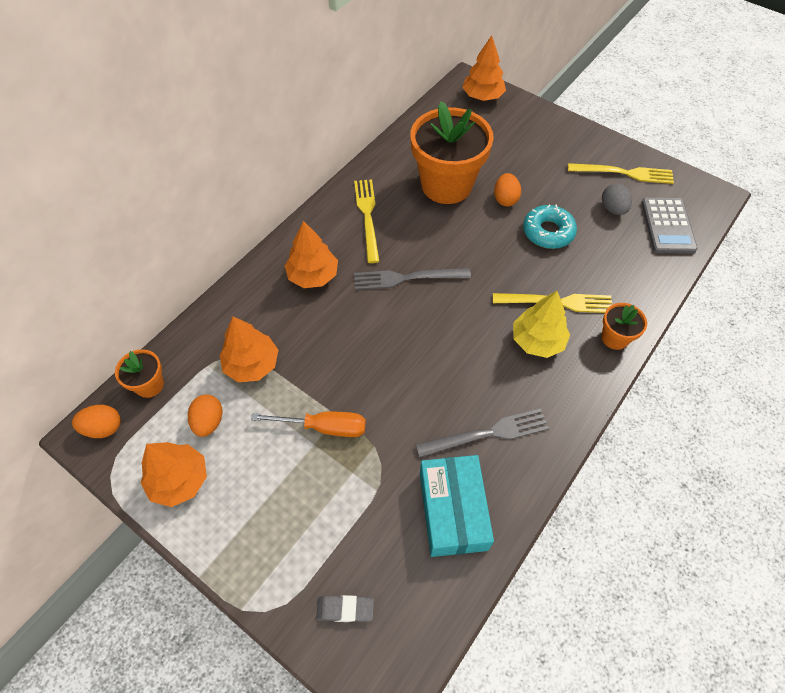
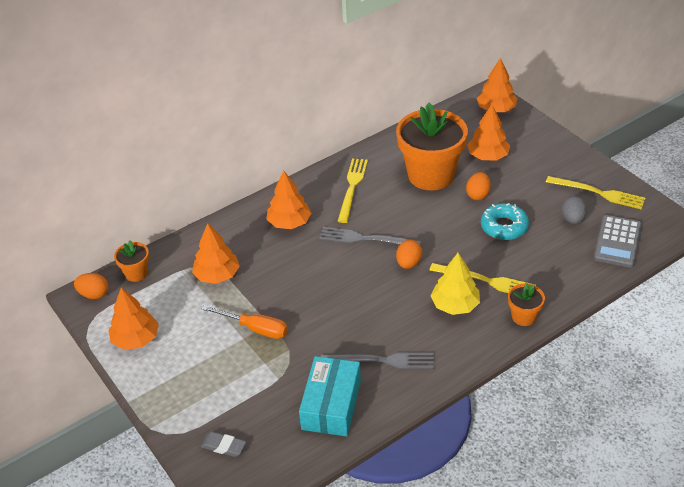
camera: 20 degrees right, 15 degrees down
orange egg [188,394,223,437] -> orange egg moved to [396,240,422,269]
none -> orange tree [467,105,510,161]

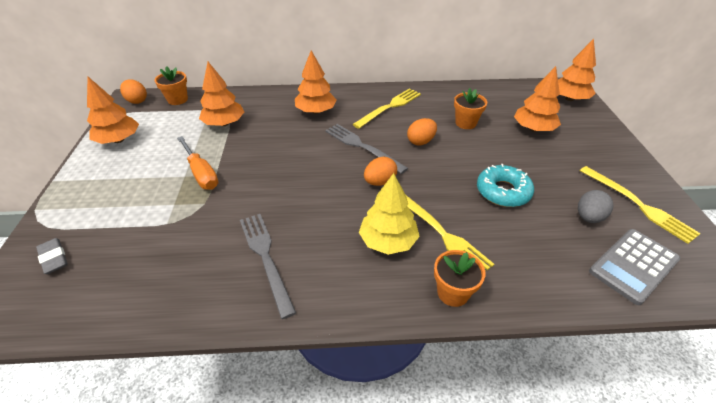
camera: 30 degrees right, 0 degrees up
turquoise box [299,356,361,437] -> none
grey fork [321,352,434,369] -> grey fork turned 150 degrees counterclockwise [240,214,296,319]
orange flower pot [396,103,468,190] -> orange flower pot [454,88,487,129], size x0.45
orange egg [466,172,491,200] -> orange egg moved to [407,118,437,145]

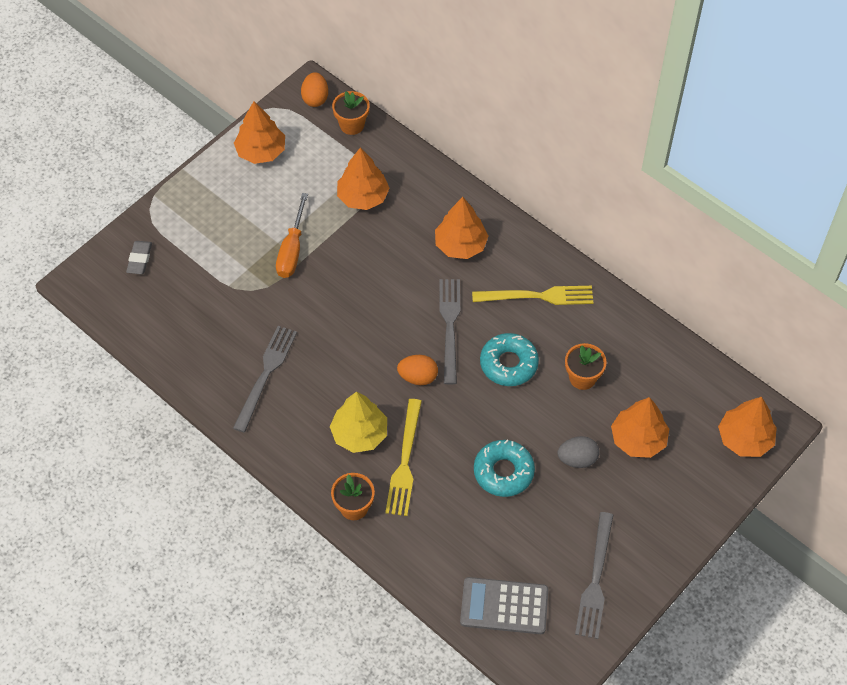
camera: 45 degrees right, 15 degrees up
orange egg [407,118,437,145] -> turquoise donut [480,333,539,386]
grey egg [578,190,613,223] -> grey egg moved to [558,436,600,468]
yellow fork [580,166,701,244] -> grey fork [575,512,613,639]

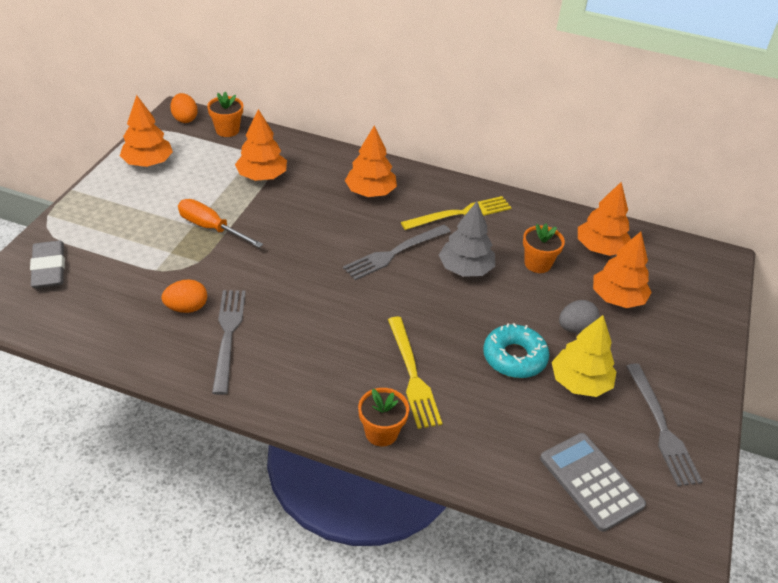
camera: 25 degrees left, 15 degrees down
grey eraser [126,241,152,274] -> grey eraser [30,241,65,288], size x1.53
orange screwdriver [276,193,308,278] -> orange screwdriver turned 135 degrees clockwise [178,199,263,248]
yellow tree [330,392,387,453] -> yellow tree moved to [552,315,616,397]
orange egg [397,355,438,385] -> orange egg moved to [161,279,207,313]
grey fork [439,279,460,385] -> grey fork turned 105 degrees counterclockwise [343,225,451,280]
grey calculator [460,577,548,634] -> grey calculator turned 75 degrees clockwise [540,433,646,532]
turquoise donut [480,333,539,386] -> grey tree [439,201,495,277]
orange tree [718,397,777,457] -> orange tree moved to [578,182,631,256]

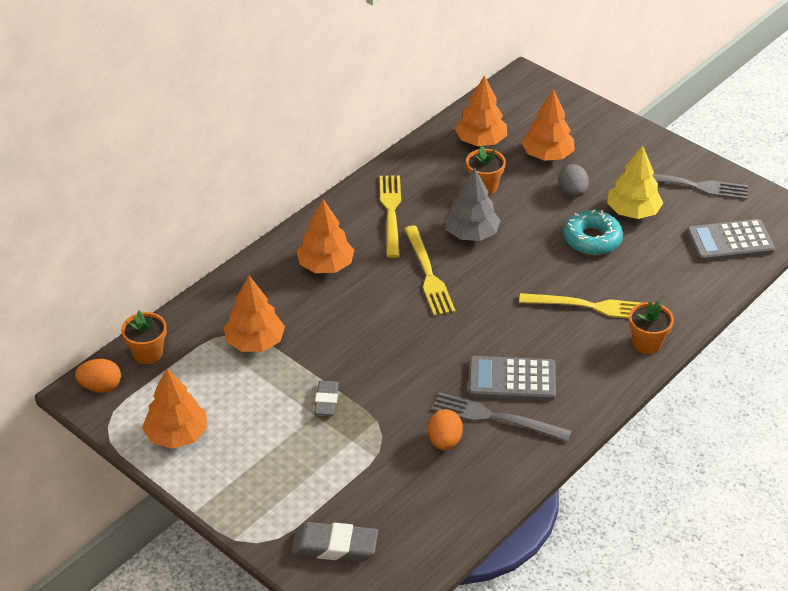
camera: 65 degrees left, 0 degrees up
orange screwdriver [178,199,263,248] -> grey eraser [314,381,339,416]
grey fork [343,225,451,280] -> yellow fork [404,226,455,316]
none -> grey calculator [469,356,556,401]

